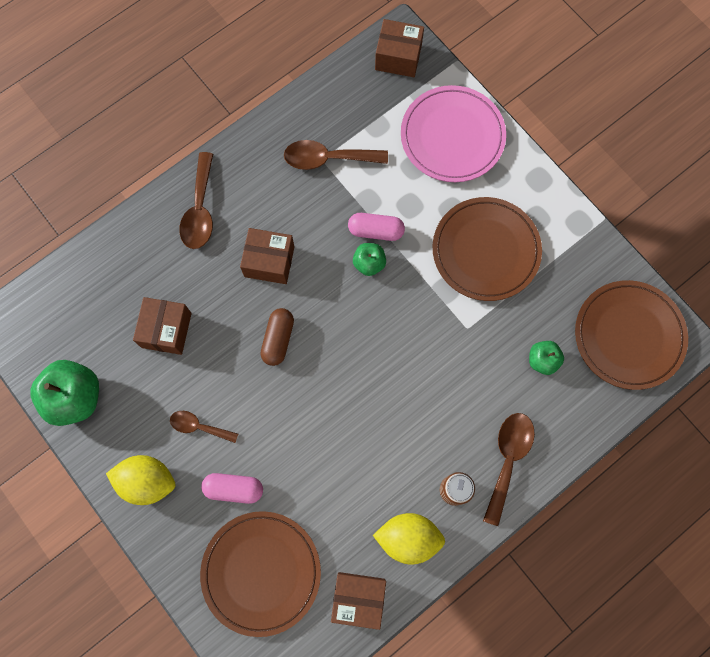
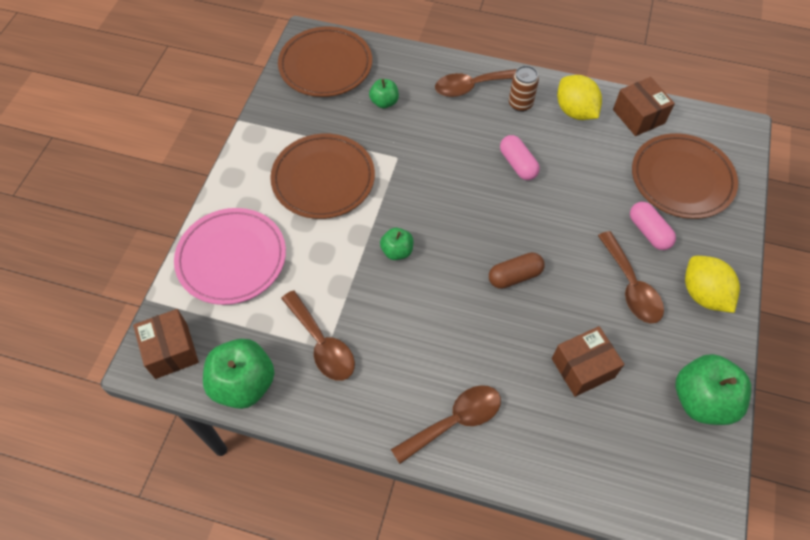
camera: 125 degrees left, 15 degrees down
brown spoon [170,411,238,443] -> brown spoon [598,231,664,323], size x1.61
brown box [240,228,295,284] -> none
pink capsule [348,213,405,241] -> pink capsule moved to [500,135,540,180]
none -> green apple [203,339,275,409]

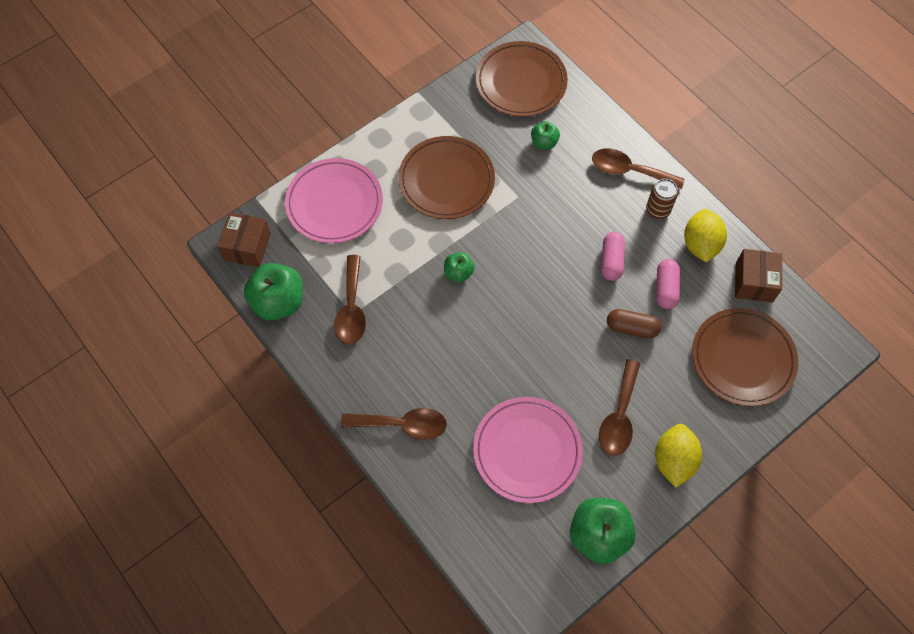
camera: 35 degrees right, 5 degrees up
brown capsule [489,252,545,289] -> brown capsule moved to [607,309,661,338]
brown box [552,326,624,397] -> pink plate [473,397,583,503]
pink capsule [630,202,676,250] -> pink capsule moved to [656,259,680,309]

